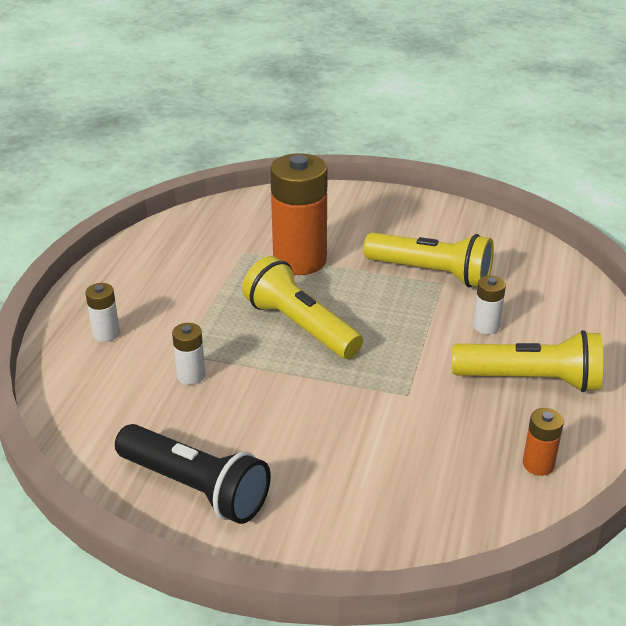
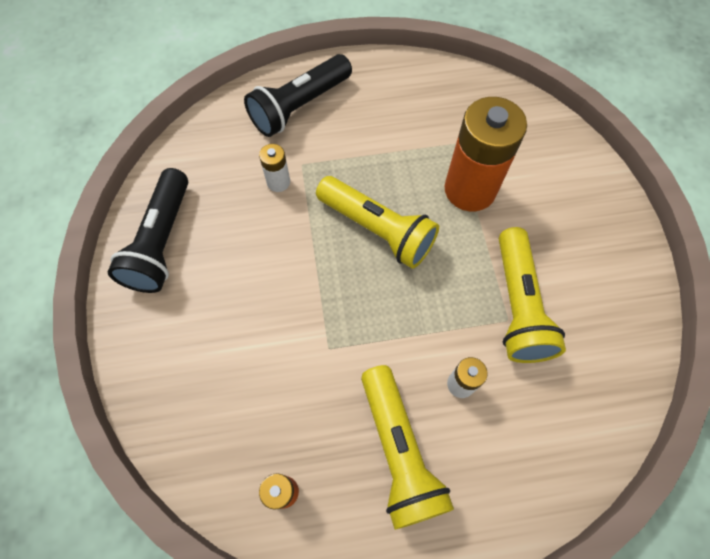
camera: 65 degrees right, 30 degrees up
white battery [85,283,120,342] -> black flashlight [244,54,352,137]
yellow flashlight [242,256,363,359] -> yellow flashlight turned 105 degrees clockwise [316,176,439,269]

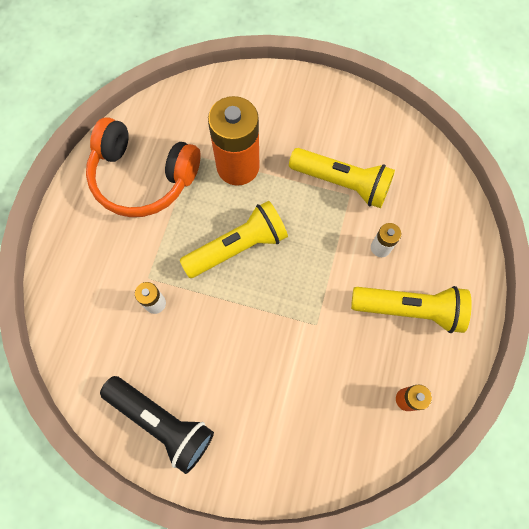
camera: 65 degrees left, 5 degrees up
black flashlight [244,54,352,137] -> none
none -> orange headphones [86,117,200,217]

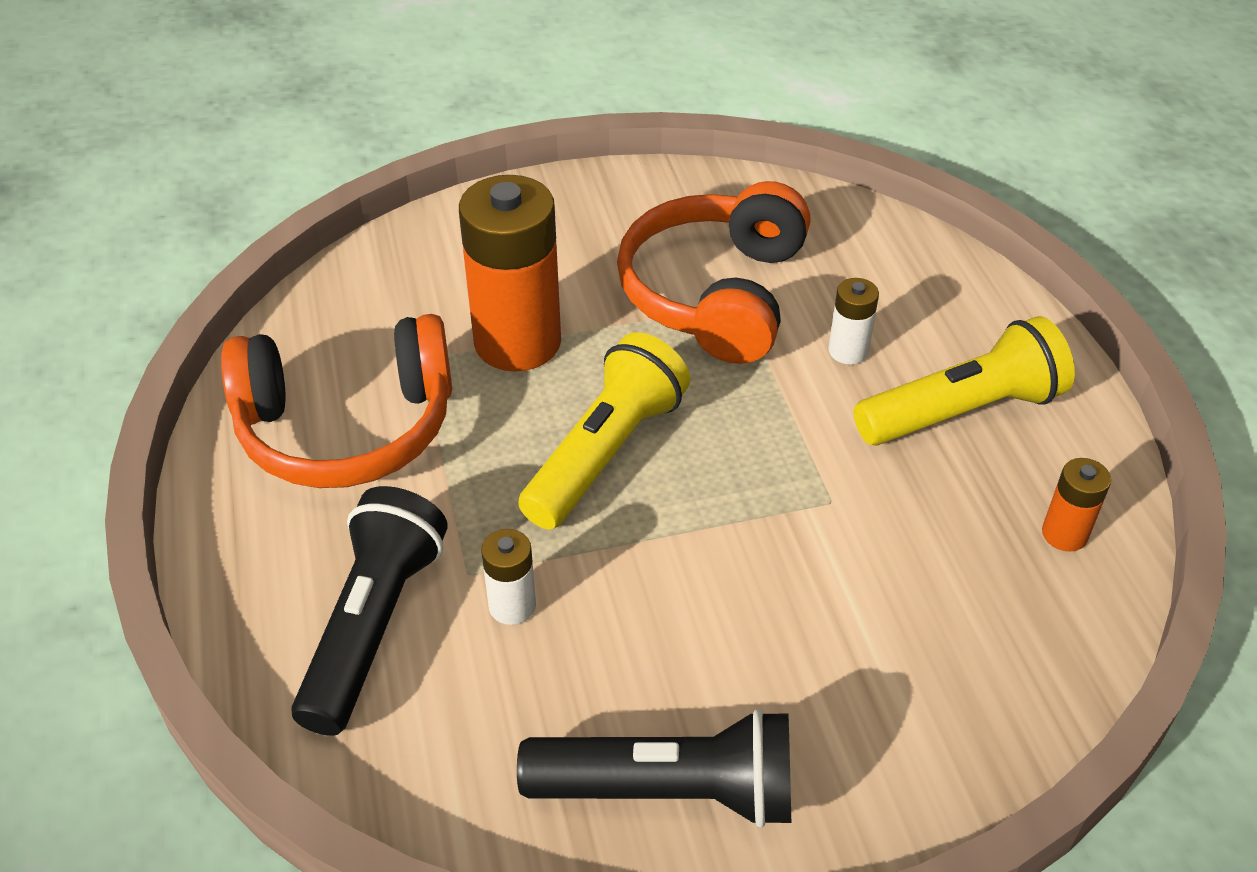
camera: 30 degrees left, 25 degrees down
yellow flashlight [289,148,395,208] -> orange headphones [617,181,811,364]
none -> black flashlight [291,486,448,736]

